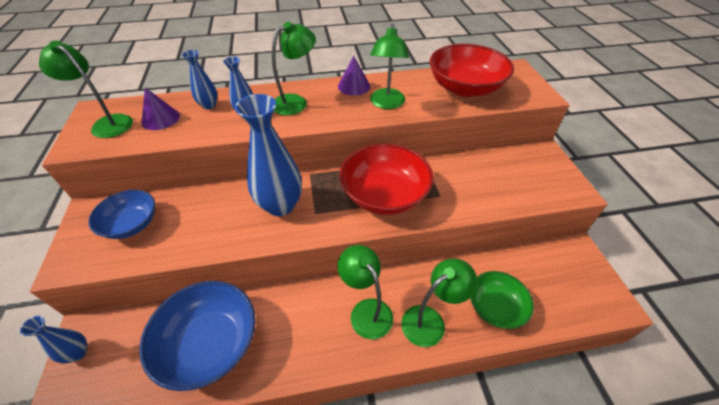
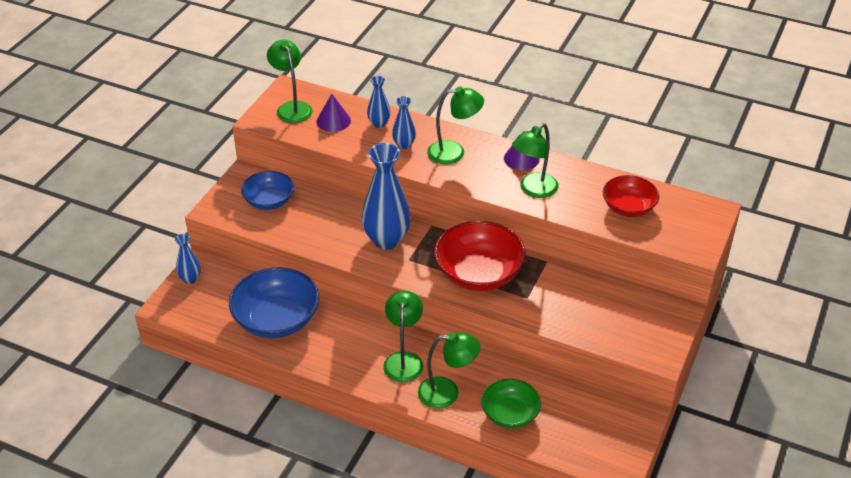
camera: 35 degrees right, 5 degrees down
red bowl [430,44,514,97] -> red bowl [603,175,659,217], size x0.62

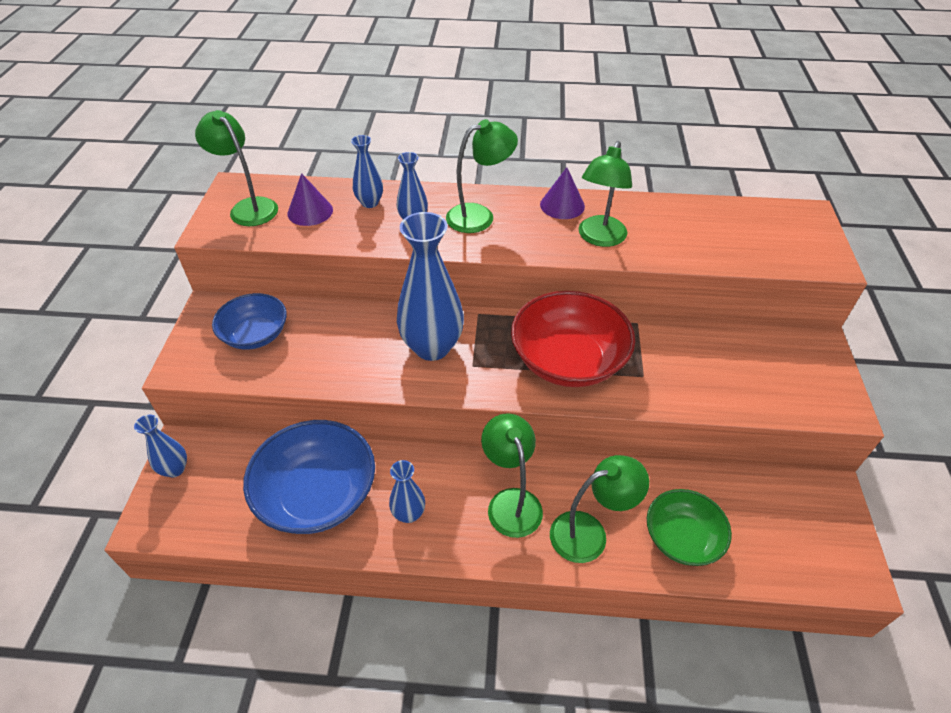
camera: 20 degrees left, 5 degrees up
red bowl [603,175,659,217] -> none
none -> blue vase [389,460,425,523]

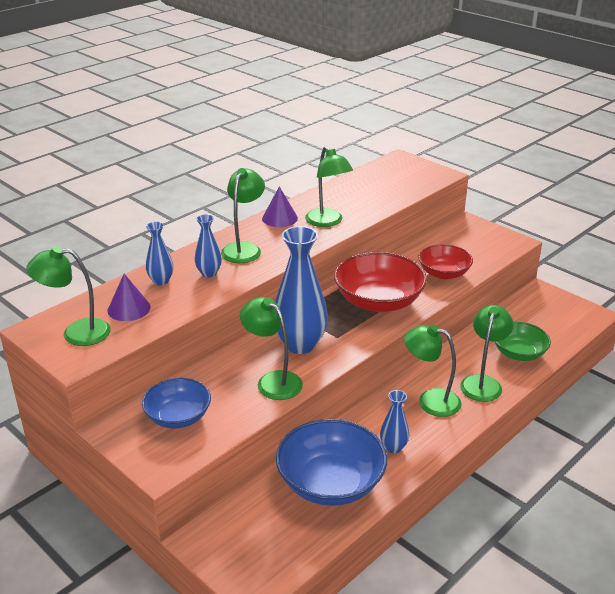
camera: 50 degrees left, 15 degrees down
blue vase [134,415,187,477] -> none
none -> green lamp [240,297,303,400]
none -> red bowl [418,244,473,279]

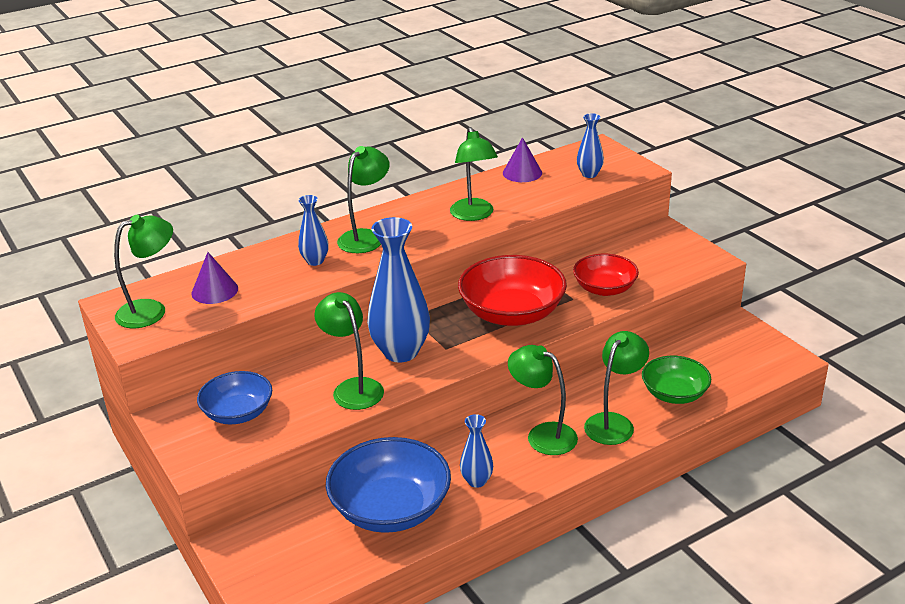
camera: 15 degrees right, 0 degrees up
green lamp [26,246,111,346] -> green lamp turned 135 degrees clockwise [114,215,173,328]
blue vase [146,222,173,285] -> blue vase moved to [577,113,604,178]
purple cone [262,186,298,227] -> purple cone moved to [503,137,542,182]

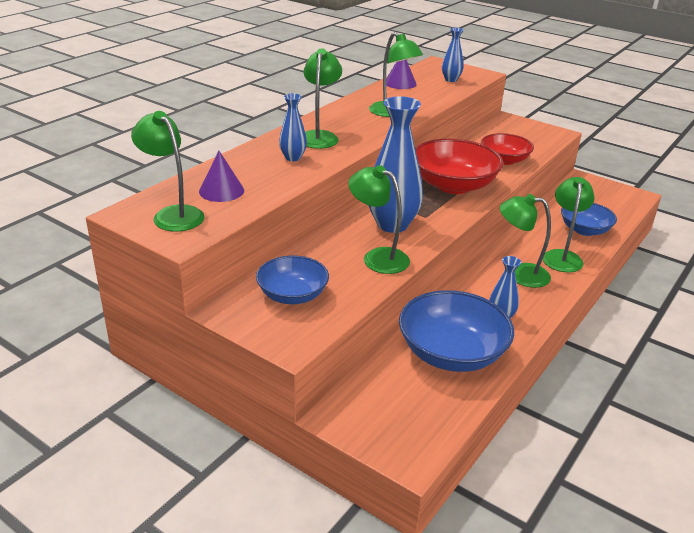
camera: 25 degrees left, 0 degrees up
green lamp [114,215,173,328] -> green lamp turned 75 degrees counterclockwise [131,111,205,232]
green bowl [642,356,711,404] -> blue bowl [561,203,617,236]

